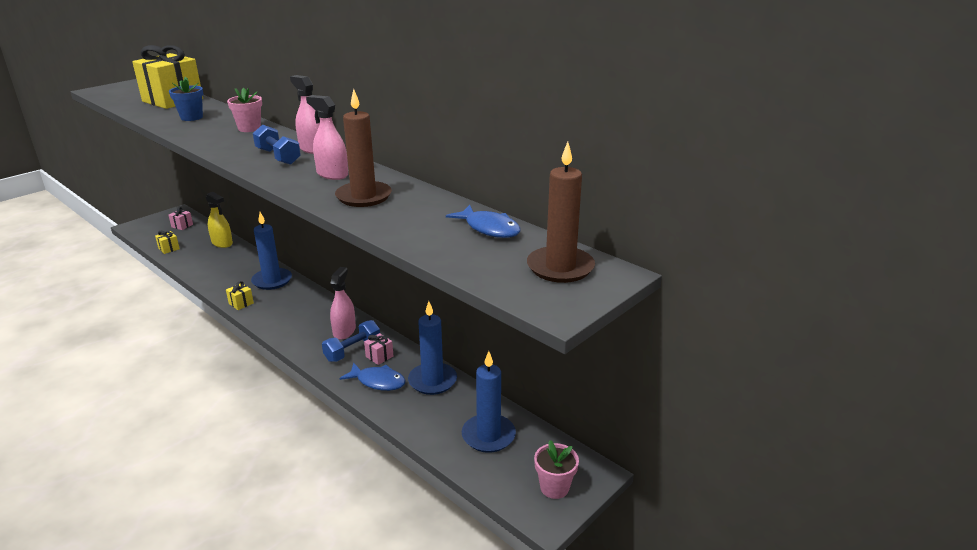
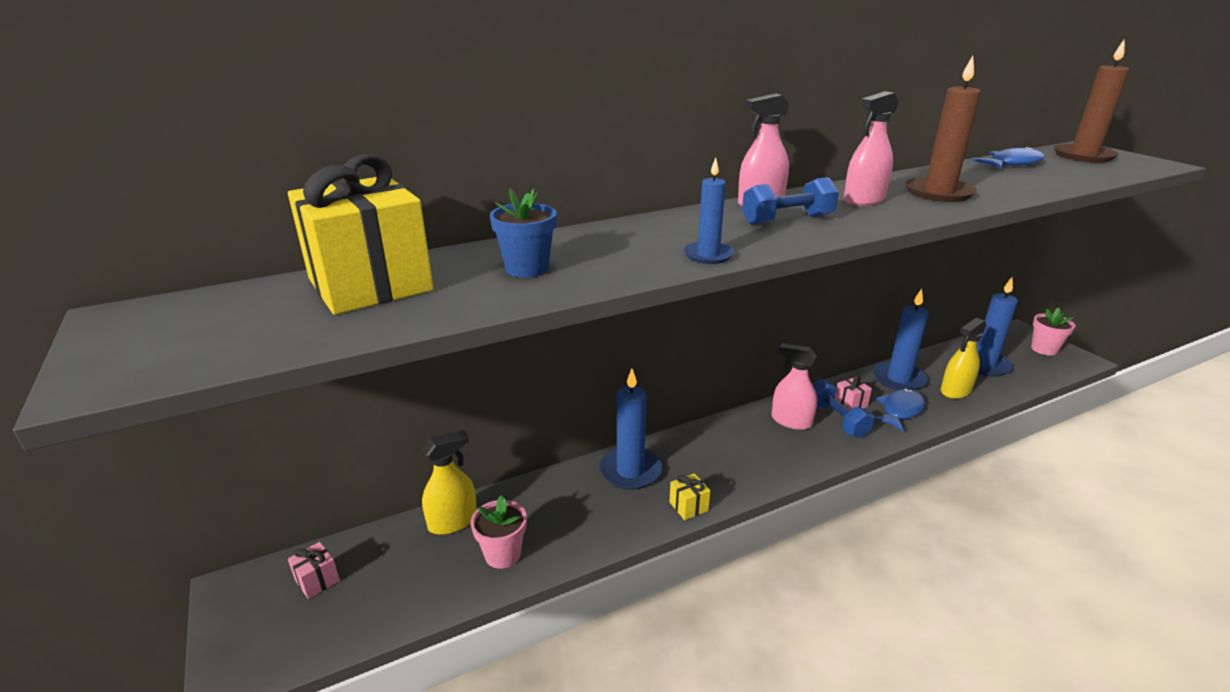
camera: 70 degrees left, 0 degrees up
yellow gift [155,231,180,254] -> none
pink flower pot [227,88,262,132] -> pink flower pot moved to [471,495,527,569]
none -> blue candle [684,158,734,264]
none -> yellow spray bottle [941,318,987,399]

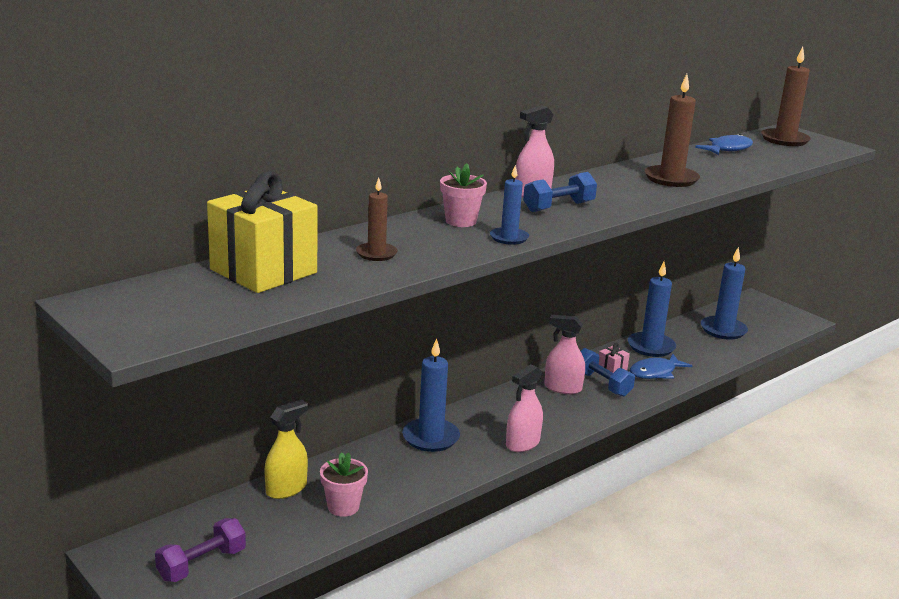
camera: 15 degrees left, 5 degrees down
pink gift [288,542,340,599] -> none
blue flower pot [490,188,557,278] -> brown candle [356,178,398,261]
yellow gift [669,473,710,520] -> none
pink spray bottle [844,91,899,206] -> pink spray bottle moved to [506,364,543,452]
blue fish [874,388,925,432] -> blue fish turned 150 degrees counterclockwise [630,354,692,379]
yellow spray bottle [941,318,987,399] -> none
pink flower pot [1031,308,1075,356] -> pink flower pot moved to [440,163,487,227]
none -> purple dumbbell [155,518,246,582]

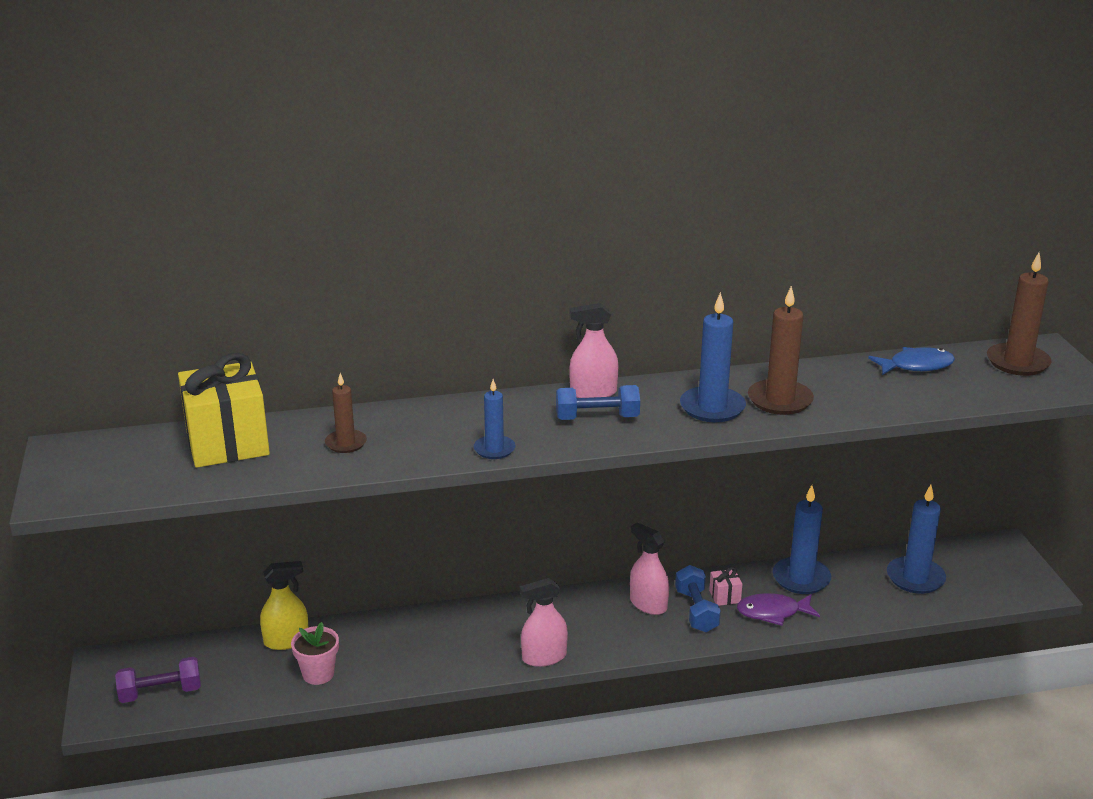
camera: 30 degrees right, 5 degrees up
blue candle [402,338,460,452] -> blue candle moved to [680,292,746,422]
pink flower pot [440,163,487,227] -> none
blue fish [630,354,692,379] -> purple fish [737,593,820,626]

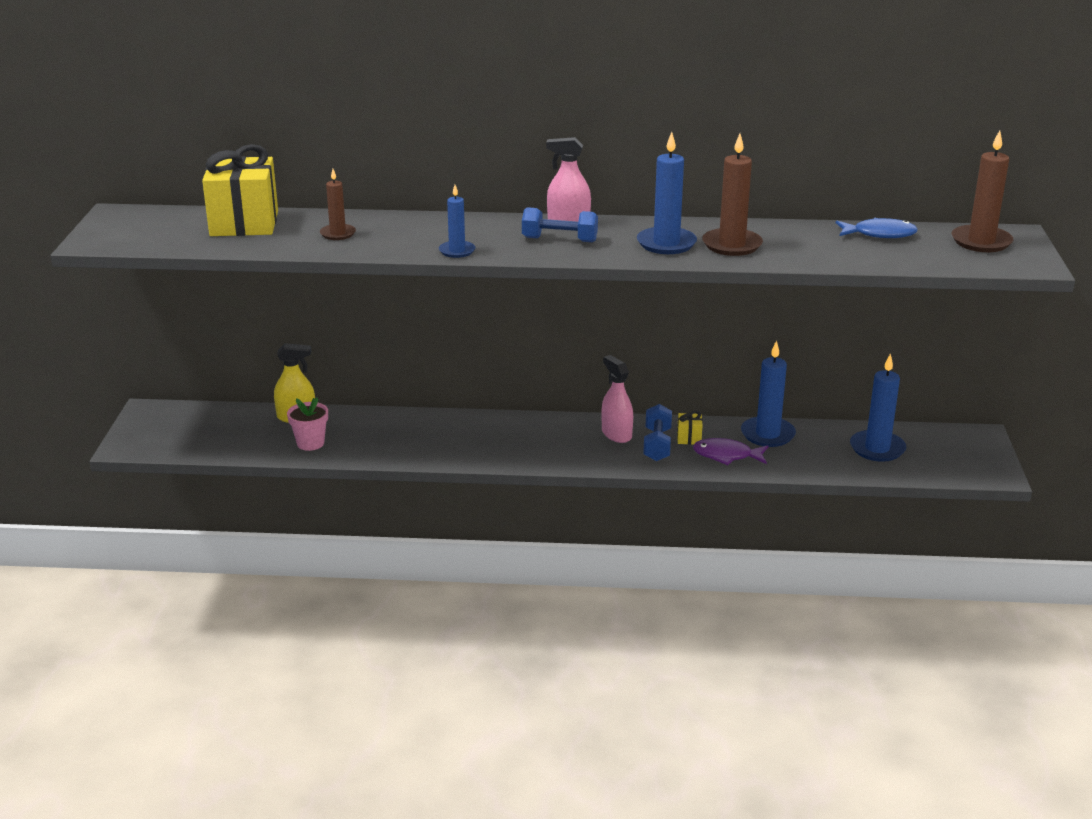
camera: 15 degrees right, 0 degrees up
purple dumbbell [115,657,201,703] -> none
pink spray bottle [520,578,568,667] -> none
pink gift [709,567,742,606] -> yellow gift [677,411,703,445]

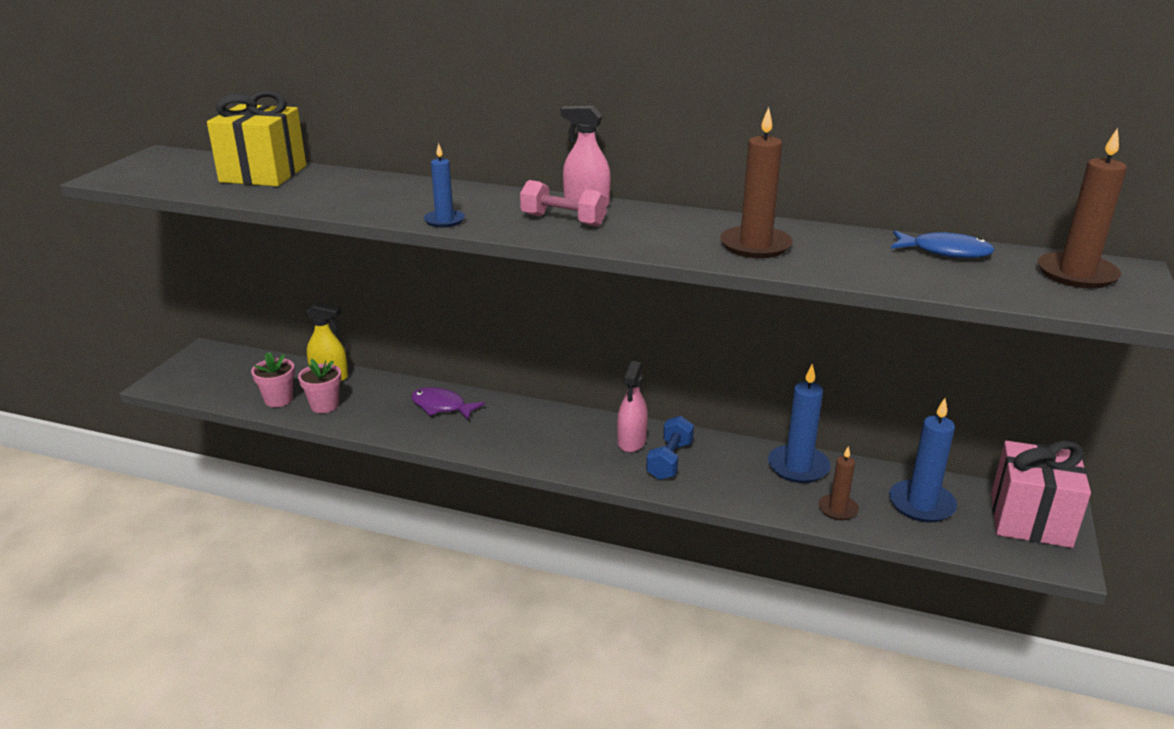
camera: 15 degrees right, 0 degrees up
brown candle [320,169,356,240] -> brown candle moved to [818,446,859,520]
blue dumbbell [522,207,598,242] -> pink dumbbell [520,180,607,227]
pink spray bottle [602,355,633,443] -> pink spray bottle turned 150 degrees counterclockwise [617,361,648,452]
blue candle [637,132,697,254] -> none
yellow gift [677,411,703,445] -> none
purple fish [693,438,768,465] -> purple fish moved to [411,387,485,420]
none -> pink flower pot [251,352,295,407]
none -> pink gift [991,440,1091,548]

